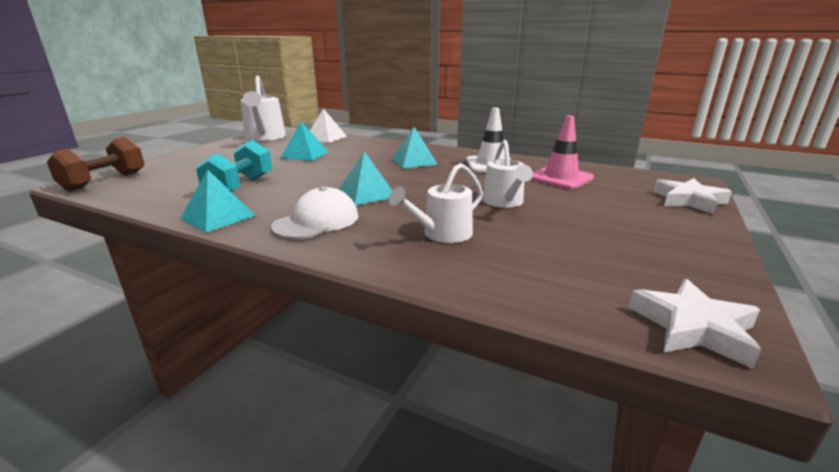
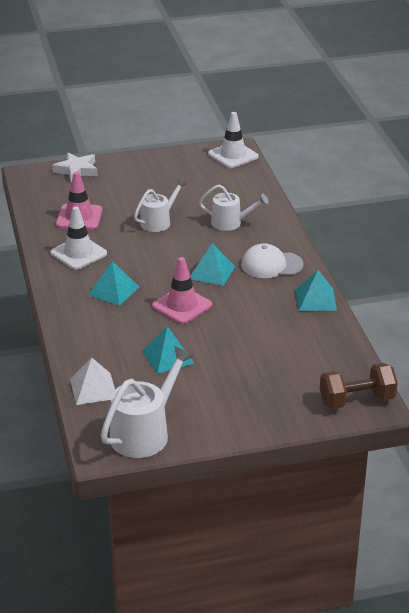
camera: 130 degrees left, 10 degrees up
turquoise dumbbell [196,140,272,192] -> none
white star [628,279,761,369] -> white traffic cone [208,112,258,168]
none -> pink traffic cone [152,257,212,324]

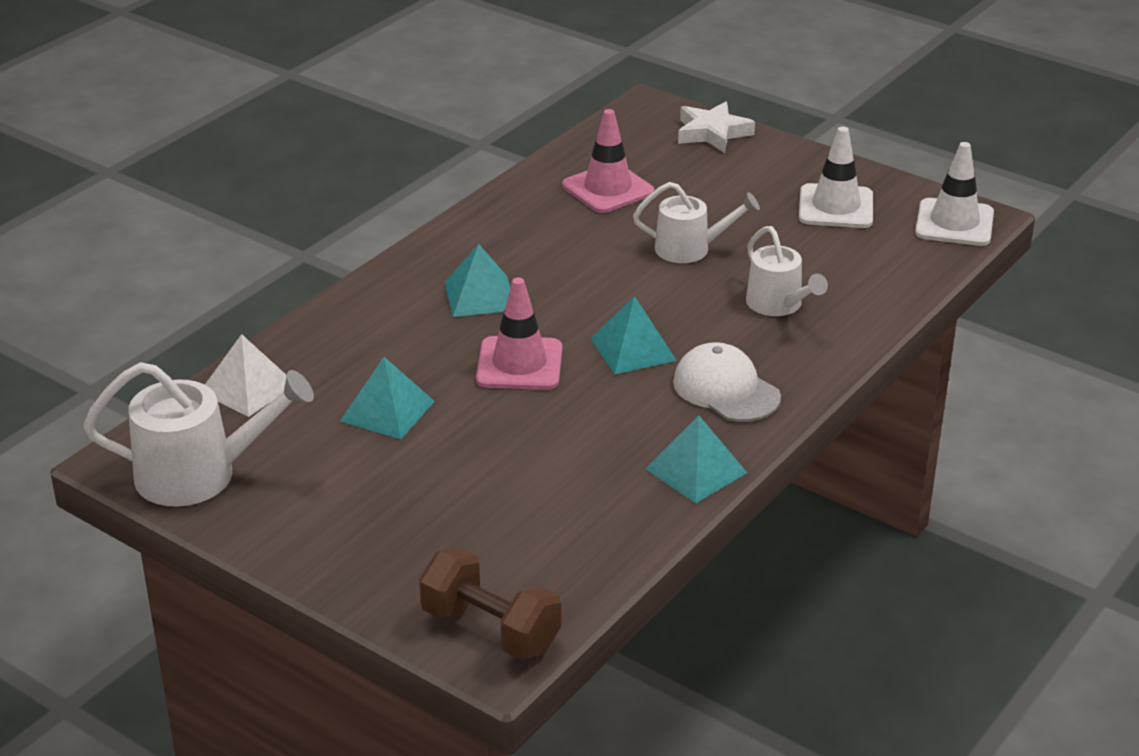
camera: 50 degrees right, 0 degrees up
white traffic cone [50,206,107,270] -> white traffic cone moved to [799,127,873,228]

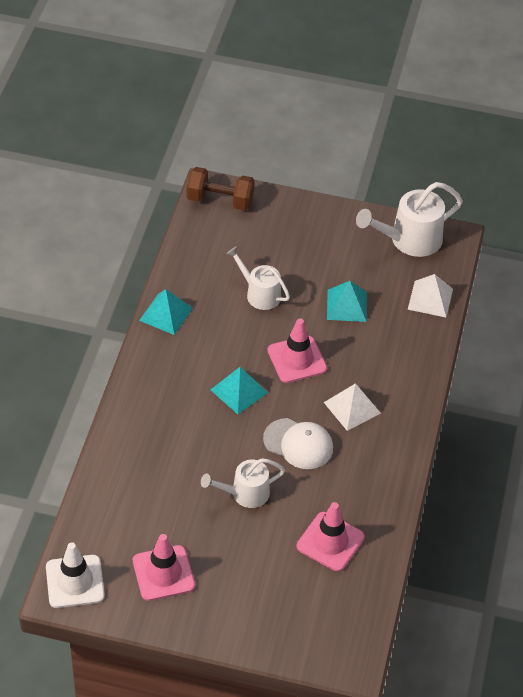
camera: 155 degrees right, 15 degrees up
turquoise pyramid [445,244,510,317] -> white pyramid [324,384,381,431]
white cap [673,342,781,422] -> white cap moved to [263,418,333,469]
white star [678,102,755,153] -> none
white watering can [746,226,828,316] -> white watering can moved to [226,246,290,310]
white traffic cone [799,127,873,228] -> pink traffic cone [133,534,195,601]

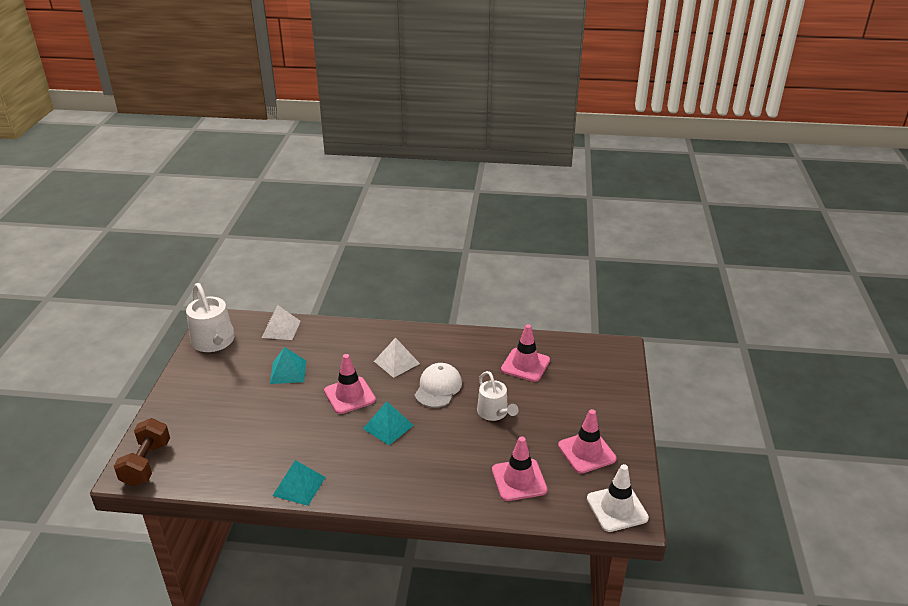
camera: 95 degrees left, 15 degrees down
white watering can [226,246,290,310] -> none
none -> pink traffic cone [492,436,547,501]

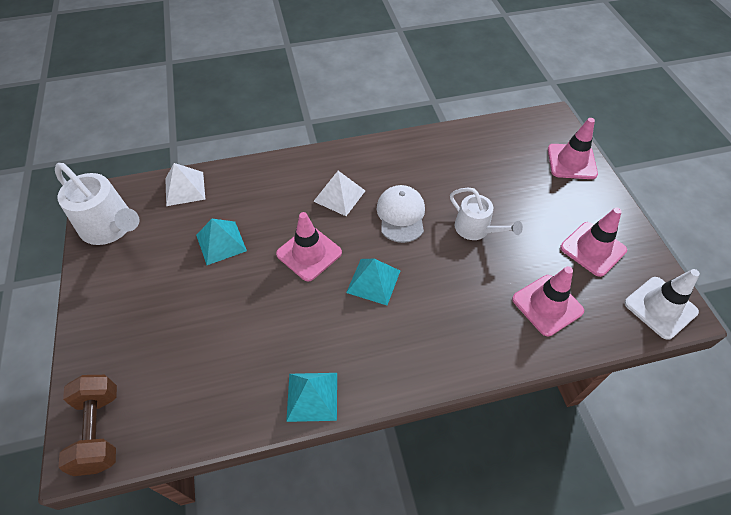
camera: 20 degrees left, 20 degrees up
pink traffic cone [501,324,550,382] -> pink traffic cone moved to [548,118,598,179]

